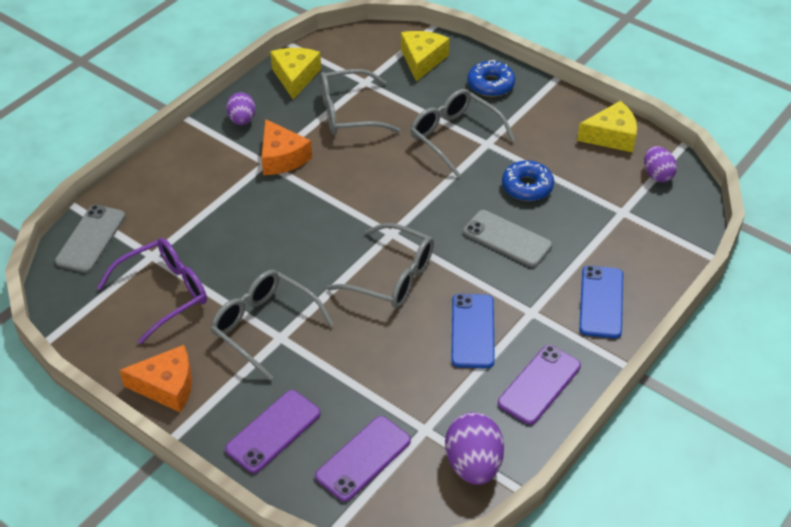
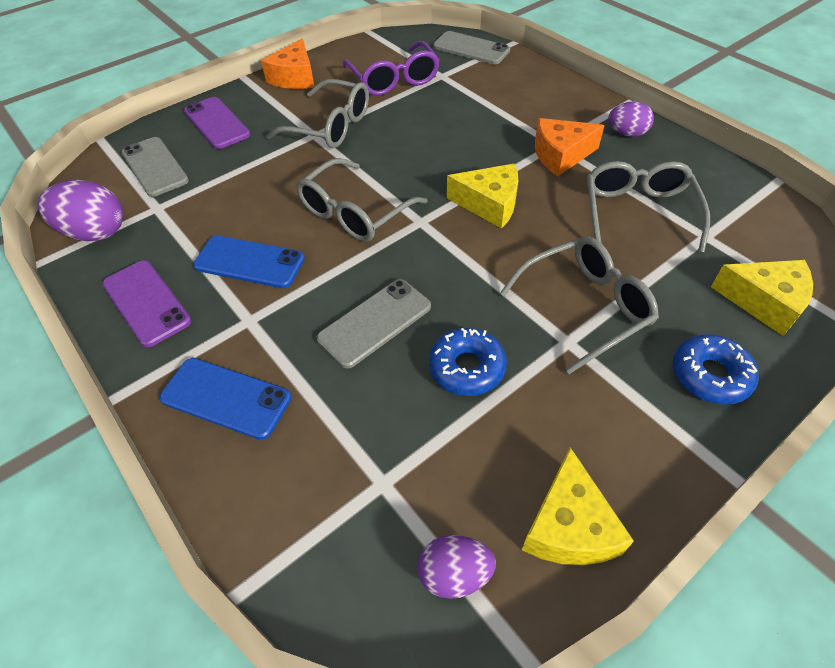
camera: 105 degrees right, 5 degrees up
grey glasses [211,270,333,380] -> grey glasses turned 60 degrees clockwise [266,79,369,148]
yellow cheese [270,48,321,99] -> yellow cheese moved to [447,164,518,229]
purple phone [315,416,411,502] -> grey phone [121,137,189,197]

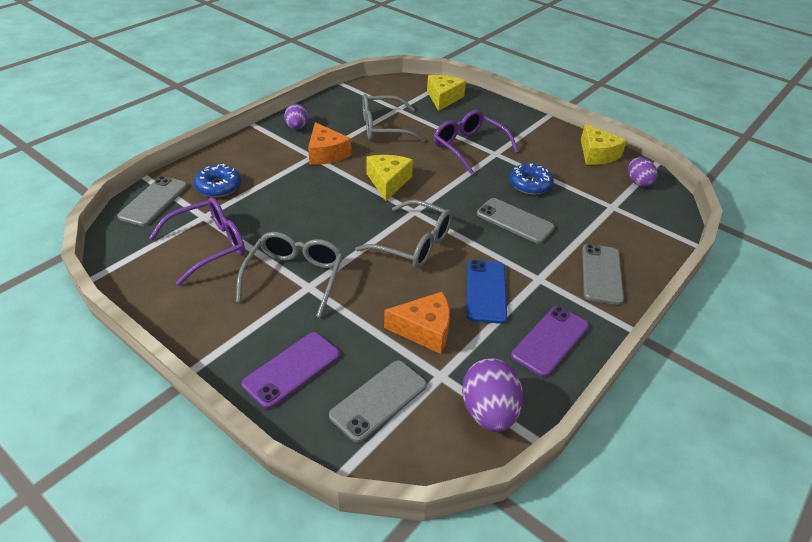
camera: 105 degrees left, 10 degrees down
blue phone [159,358,291,440] -> grey phone [582,244,624,305]
orange cheese [261,39,314,89] -> orange cheese moved to [384,292,450,354]
grey glasses [500,236,659,374] -> purple glasses [434,110,519,174]
yellow cheese [522,447,634,565] -> yellow cheese turned 75 degrees clockwise [581,124,627,165]
blue donut [673,334,759,405] -> blue donut moved to [194,164,241,197]

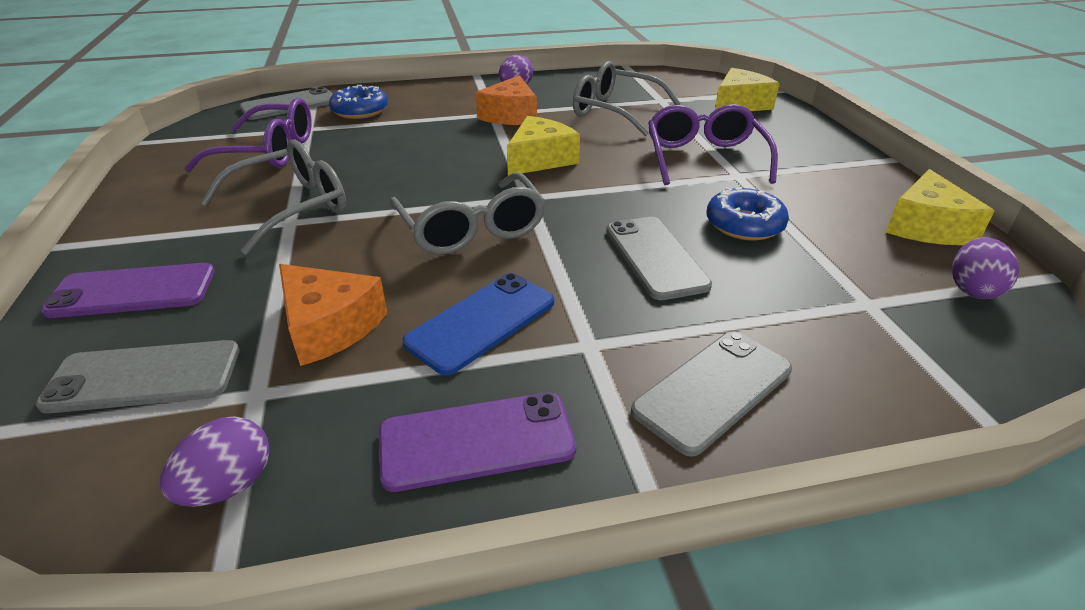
camera: 40 degrees right, 5 degrees down
purple egg [462,358,523,432] -> purple egg [160,417,270,507], size x0.64

